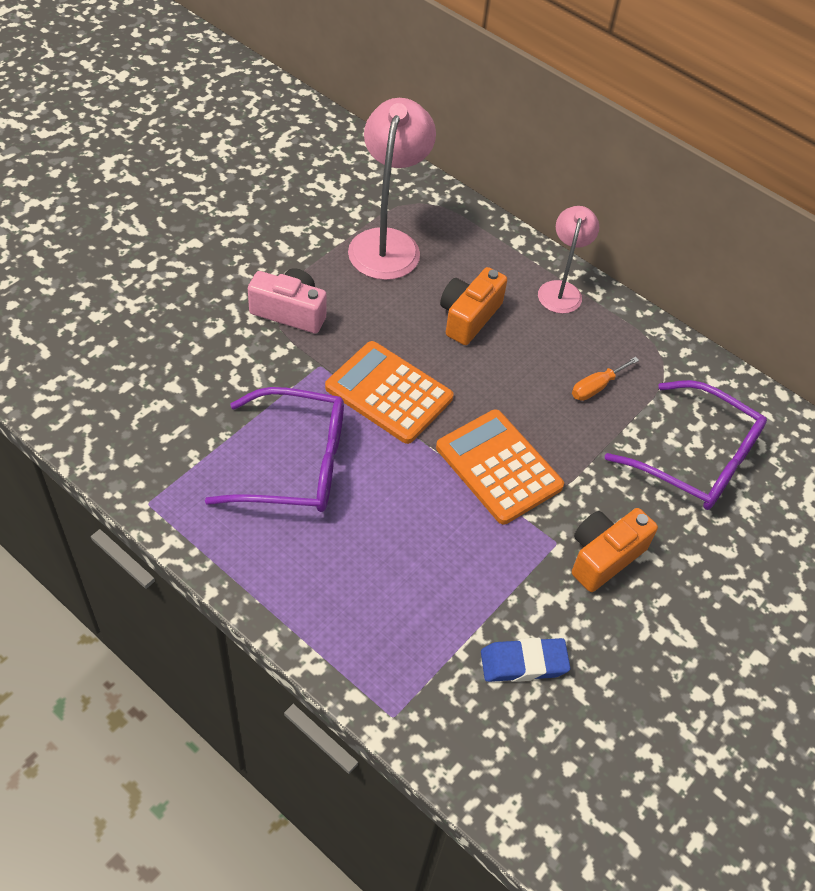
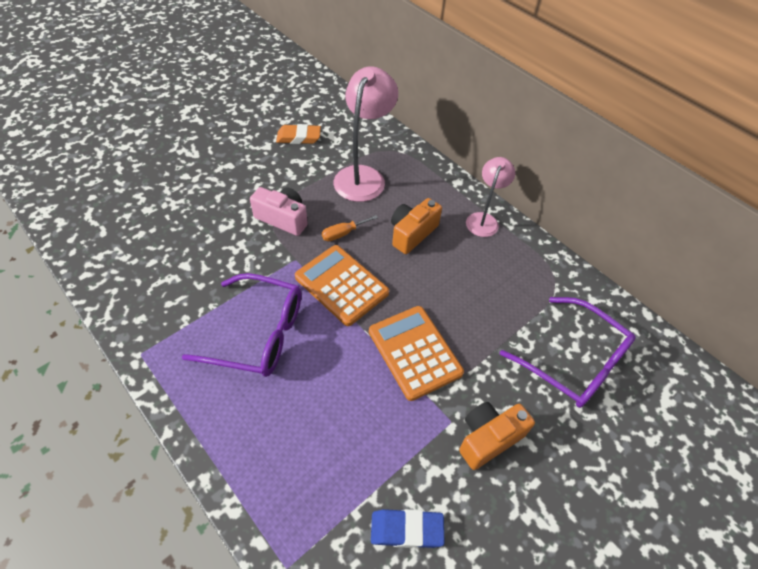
camera: 10 degrees right, 0 degrees up
orange screwdriver [572,357,639,401] -> orange screwdriver moved to [322,215,378,241]
none -> orange eraser [276,124,321,144]

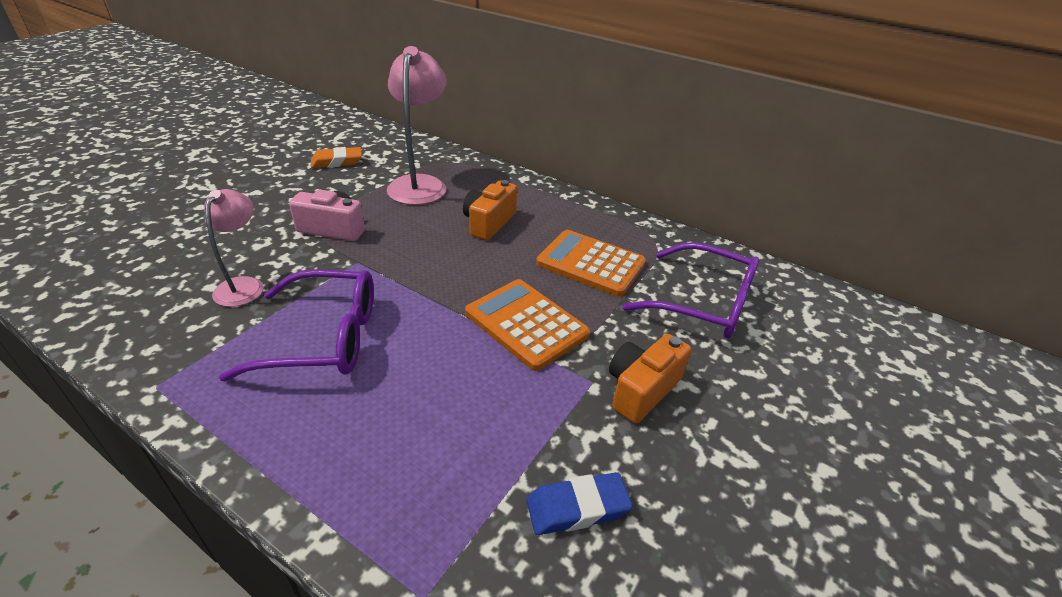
camera: 15 degrees left, 15 degrees down
orange calculator [295,245,389,326] -> orange calculator moved to [536,230,646,297]
orange screwdriver [322,215,378,241] -> none
pink lamp [466,157,515,237] -> pink lamp moved to [204,189,264,307]

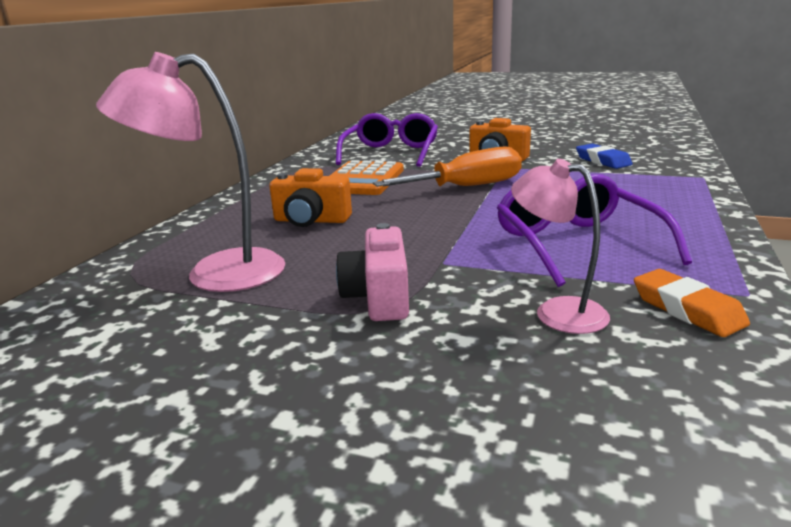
camera: 100 degrees left, 15 degrees down
pink lamp [204,189,264,307] -> pink lamp turned 45 degrees clockwise [511,159,610,334]
orange eraser [311,147,362,168] -> orange eraser moved to [634,269,750,337]
orange calculator [465,279,590,371] -> orange screwdriver [373,146,522,187]

